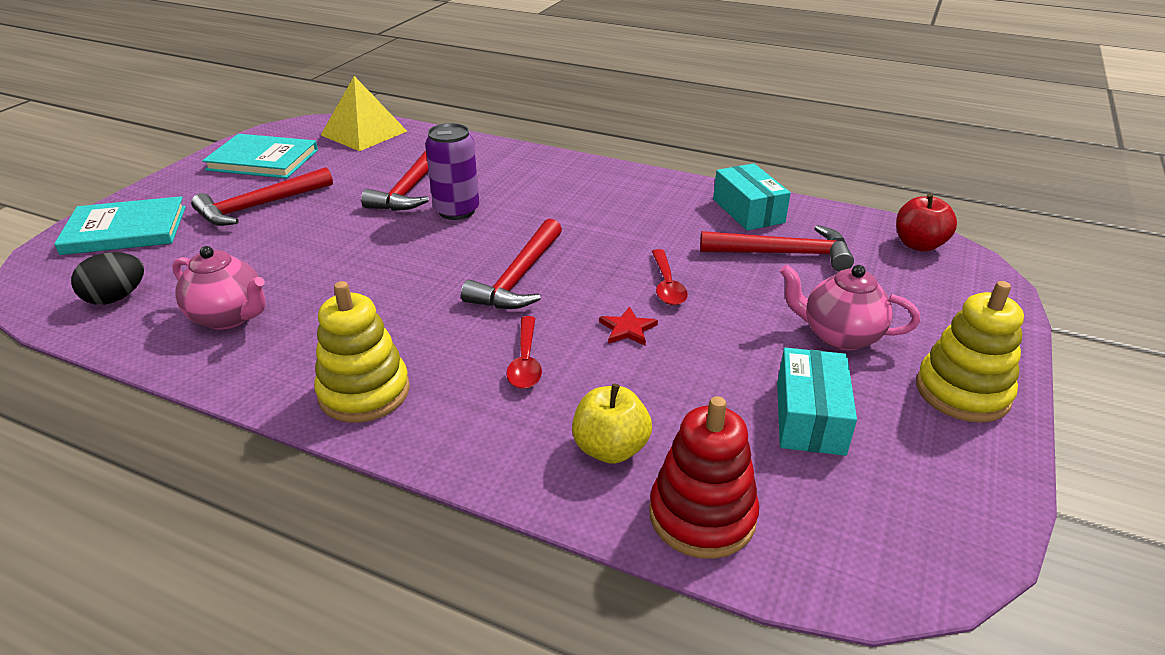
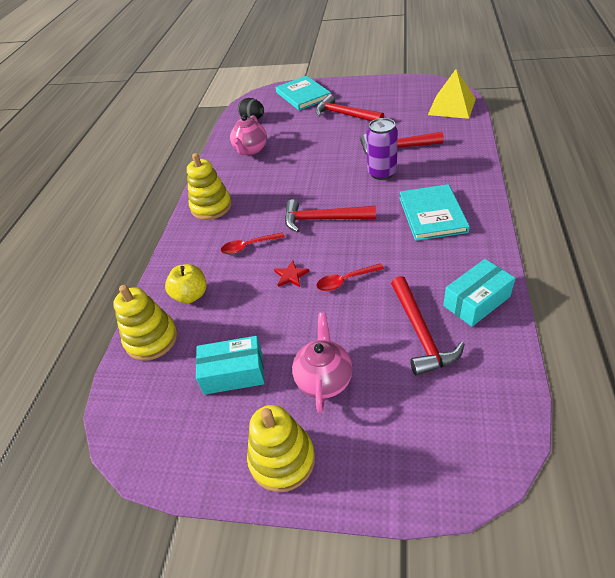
camera: 80 degrees right, 10 degrees up
turquoise book [202,134,318,178] -> turquoise book moved to [399,184,470,241]
red stacking toy [649,396,759,559] -> yellow stacking toy [113,285,178,361]
red apple [896,193,957,252] -> none

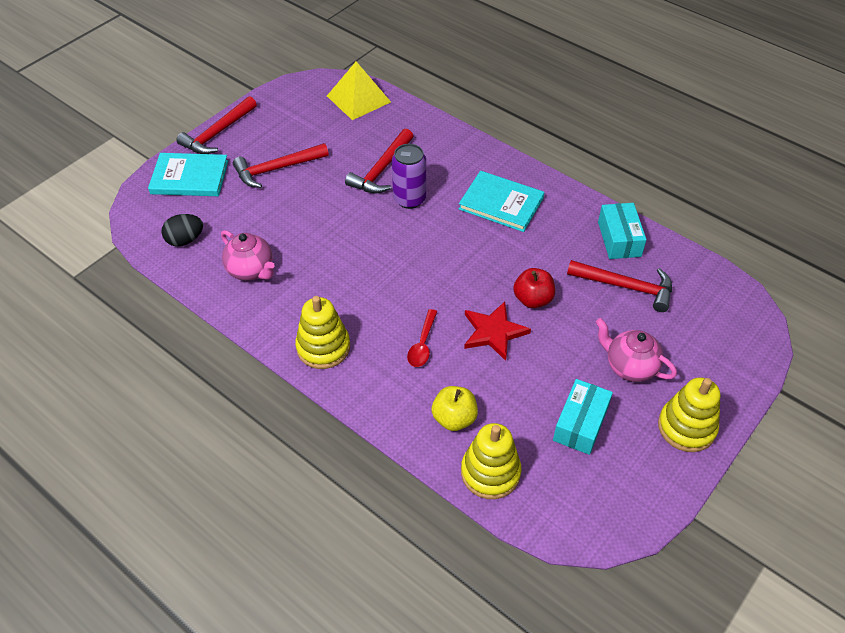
camera: 65 degrees left, 5 degrees up
red star [274,261,309,287] -> red star [464,302,531,361], size x1.80
red hammer [285,199,376,233] -> red hammer moved to [176,96,257,154]
red spoon [316,263,384,291] -> red apple [513,268,555,308]

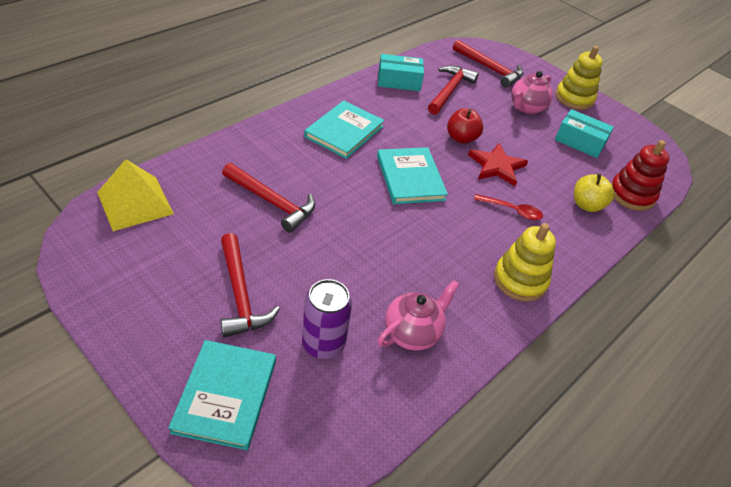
camera: 90 degrees left, 5 degrees down
black egg [162,214,203,247] -> none
red hammer [176,96,257,154] -> red hammer moved to [453,40,523,88]
purple can [392,144,426,209] -> purple can moved to [302,279,352,359]
yellow stacking toy [461,423,521,499] -> red stacking toy [611,140,670,211]
none -> turquoise book [377,147,448,204]

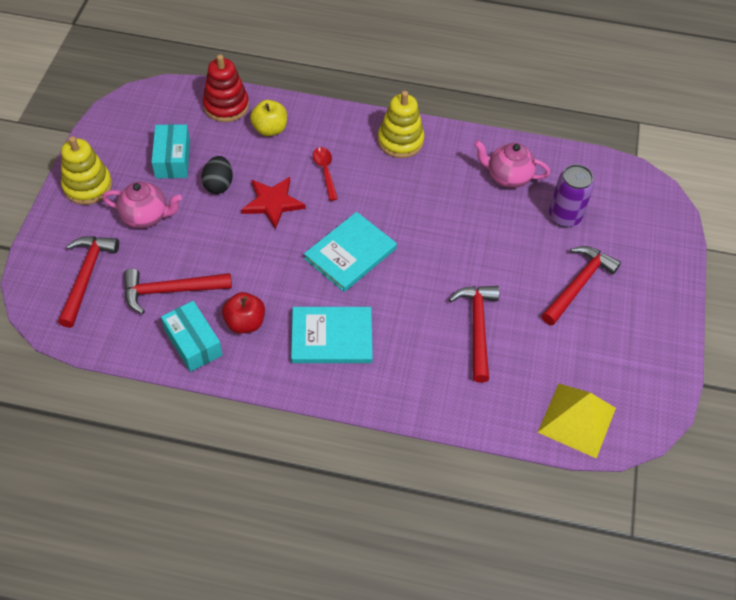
camera: 120 degrees left, 10 degrees up
turquoise book [168,340,276,450] -> none
red apple [447,108,483,144] -> red apple moved to [222,292,265,334]
none -> black egg [202,156,233,194]

